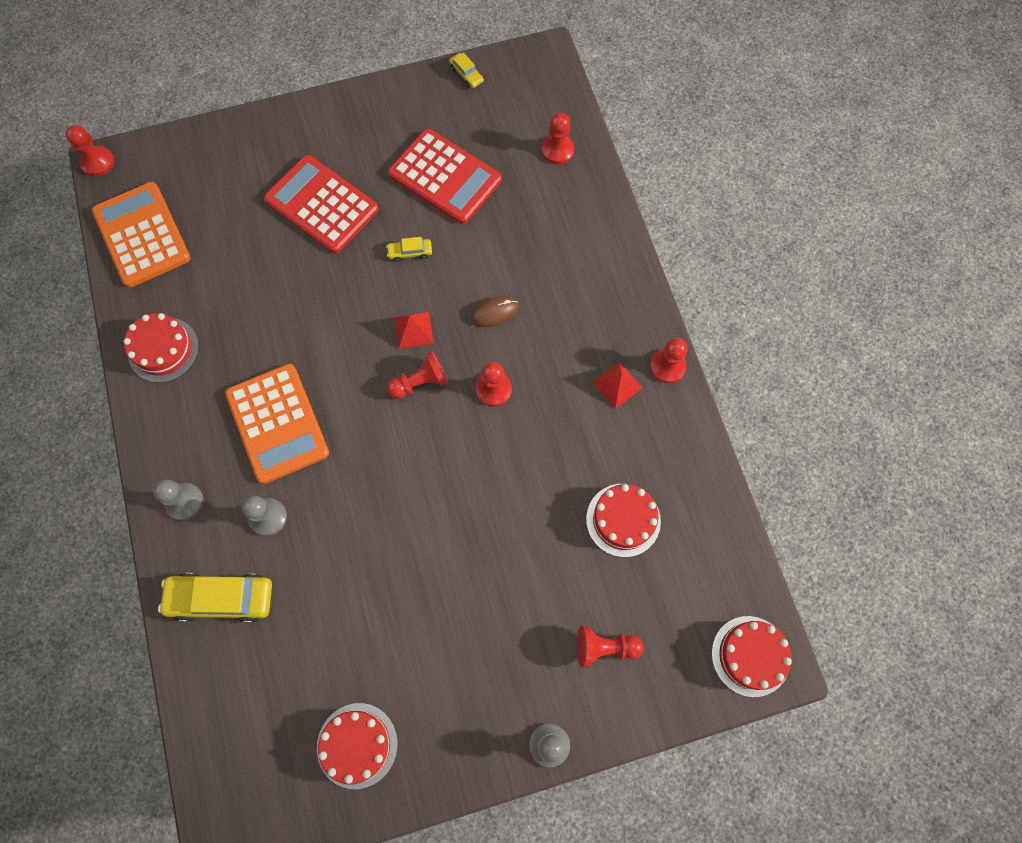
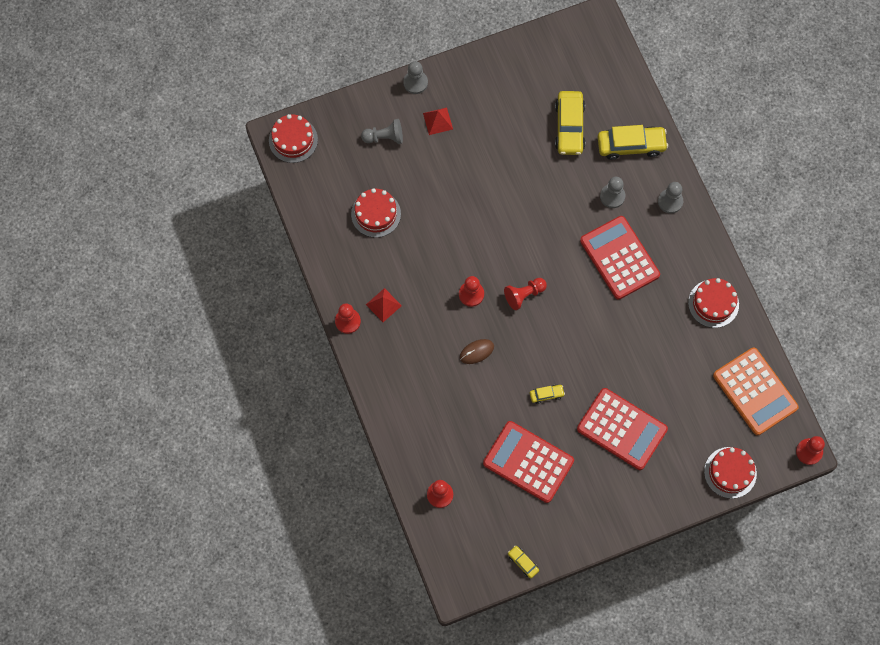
camera: 175 degrees right, 0 degrees up
orange calculator [225,364,329,484] -> red calculator [580,216,660,299]
red cake [317,703,398,789] -> red cake moved to [704,447,757,499]
red pyramid [394,312,434,349] -> red pyramid moved to [423,108,453,135]
red pawn [577,626,644,667] -> grey pawn [361,119,403,144]
none -> yellow car [555,91,586,155]

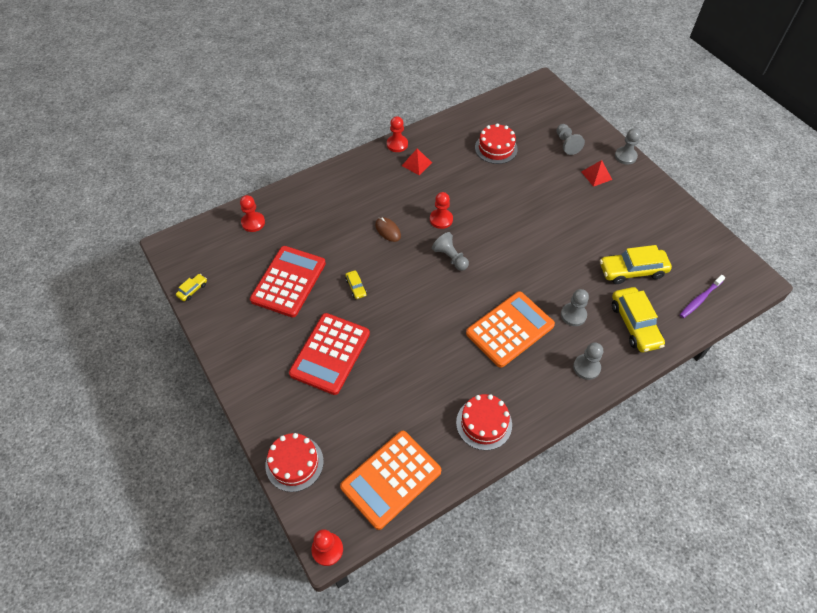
camera: 80 degrees right, 15 degrees down
red cake [269,114,318,163] -> none
red pawn [504,278,547,310] -> grey pawn [432,232,469,271]
red calculator [580,216,660,299] -> orange calculator [466,291,555,368]
none -> purple toothbrush [680,275,725,318]

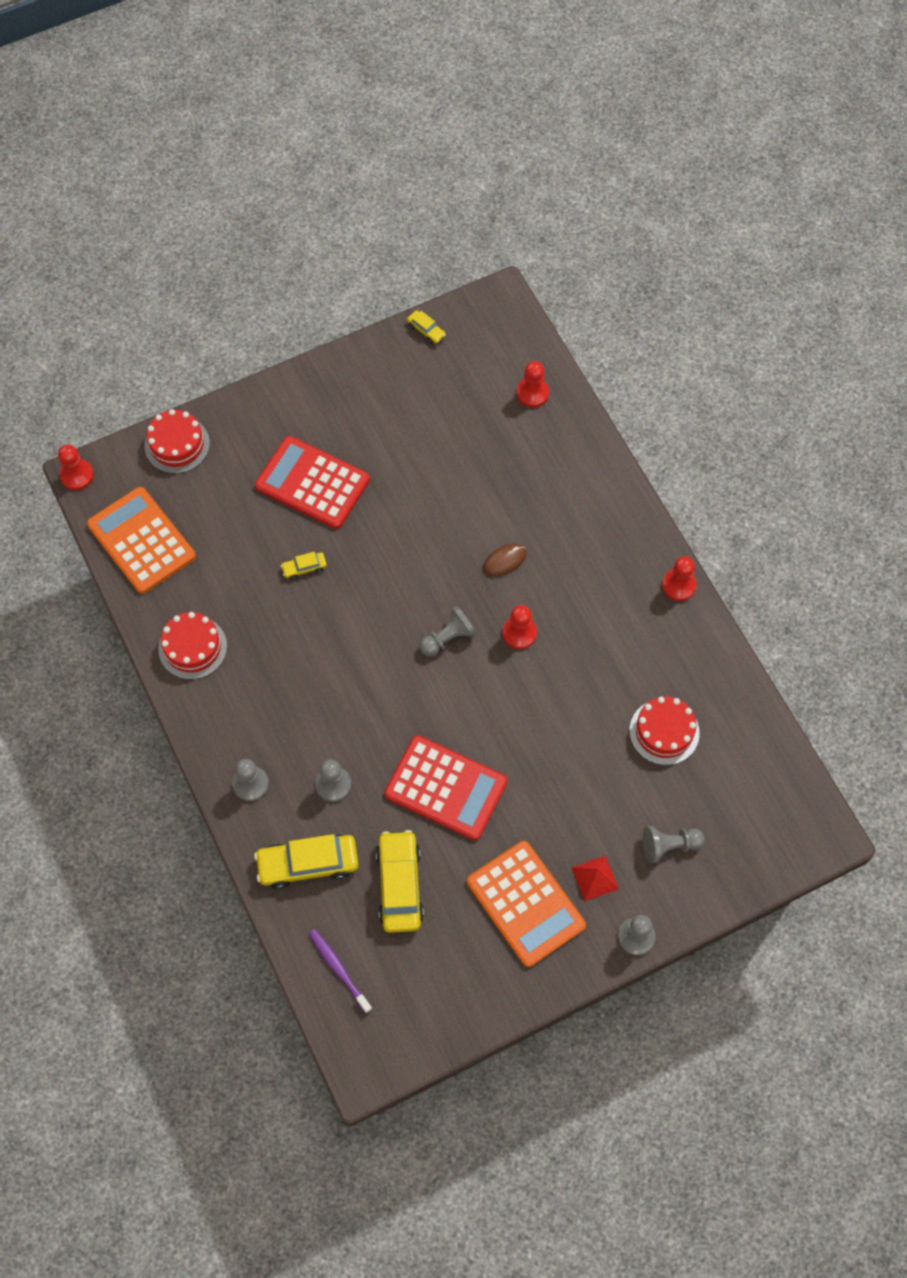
camera: 95 degrees right, 10 degrees up
red calculator [250,246,326,317] -> red calculator moved to [384,735,507,840]
yellow car [345,270,367,299] -> yellow car moved to [281,552,327,579]
red pyramid [402,148,432,175] -> none
orange calculator [466,291,555,368] -> orange calculator moved to [467,841,586,967]

